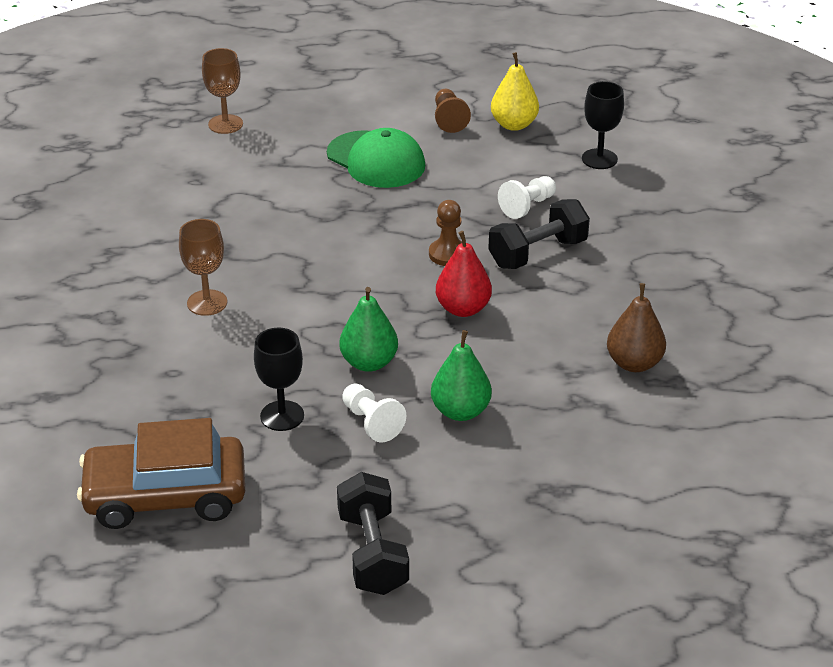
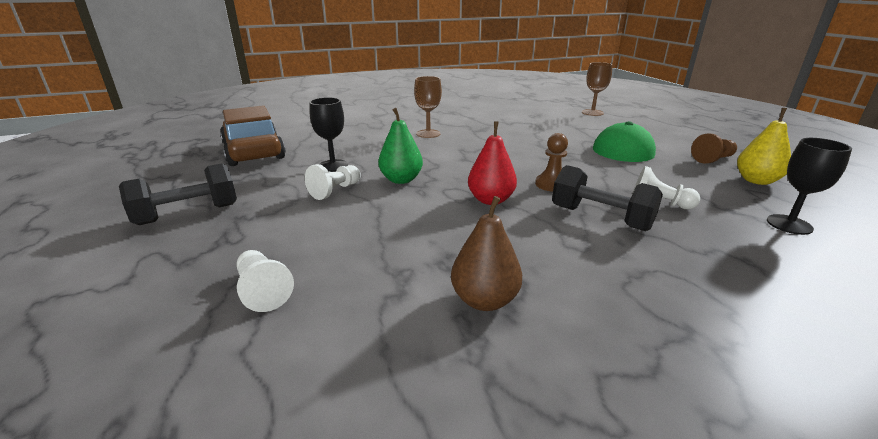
camera: 70 degrees right, 10 degrees down
green pear [431,330,492,421] -> none
none -> white pawn [236,250,294,312]

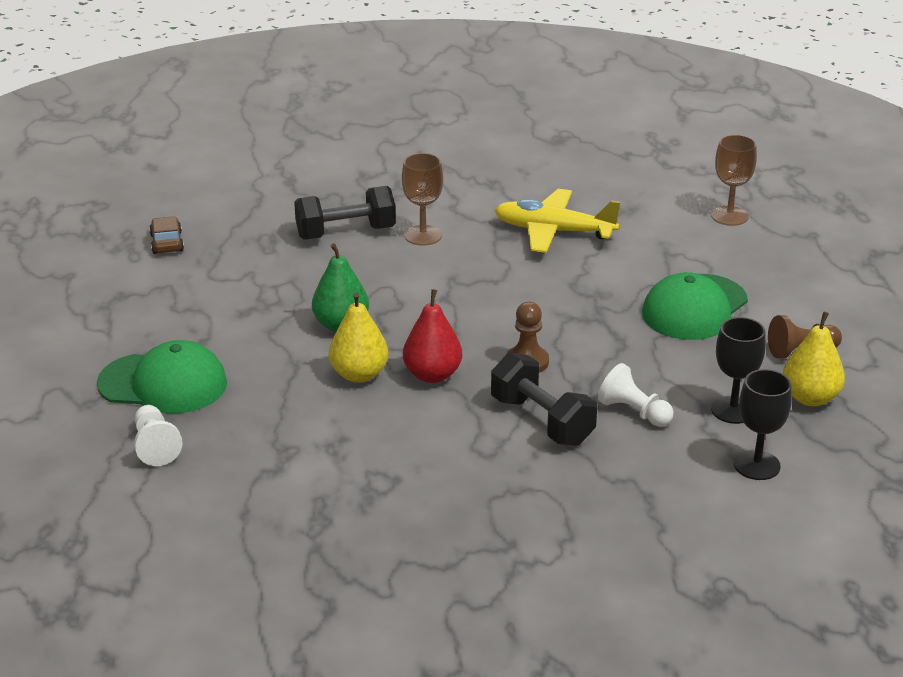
camera: 15 degrees right, 5 degrees up
black dumbbell [119,163,237,225] -> black dumbbell moved to [294,186,396,239]
brown car [220,106,286,166] -> brown car [149,216,184,254], size x0.43
white pawn [305,164,361,200] -> none
black goblet [309,97,348,172] -> black goblet moved to [711,317,766,424]
brown pear [451,196,522,311] -> none
none -> green cap [97,340,227,413]
none -> yellow pear [329,292,389,383]
none -> yellow plane [494,189,620,253]

